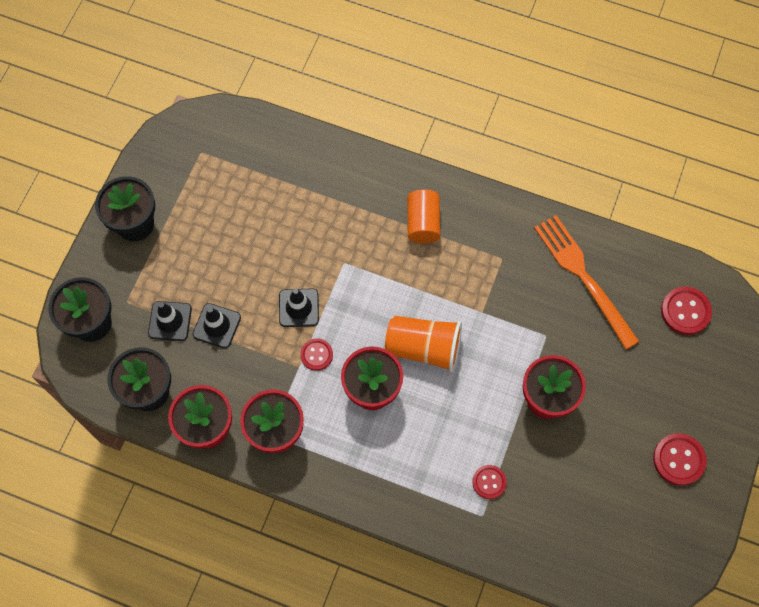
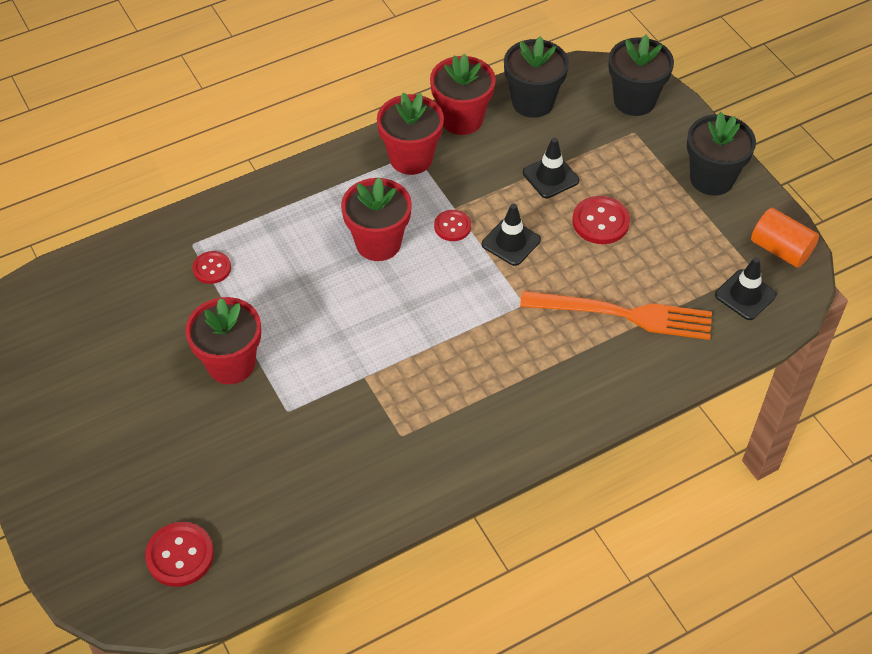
camera: 130 degrees right, 15 degrees down
black traffic cone [148,301,192,341] -> black traffic cone moved to [715,257,777,320]
orange cup [385,316,462,372] -> none
orange cylinder [407,190,441,243] -> orange cylinder moved to [751,208,819,268]
orange fork [534,215,640,349] -> orange fork moved to [520,291,712,340]
red button [653,433,707,486] -> red button moved to [573,196,630,244]

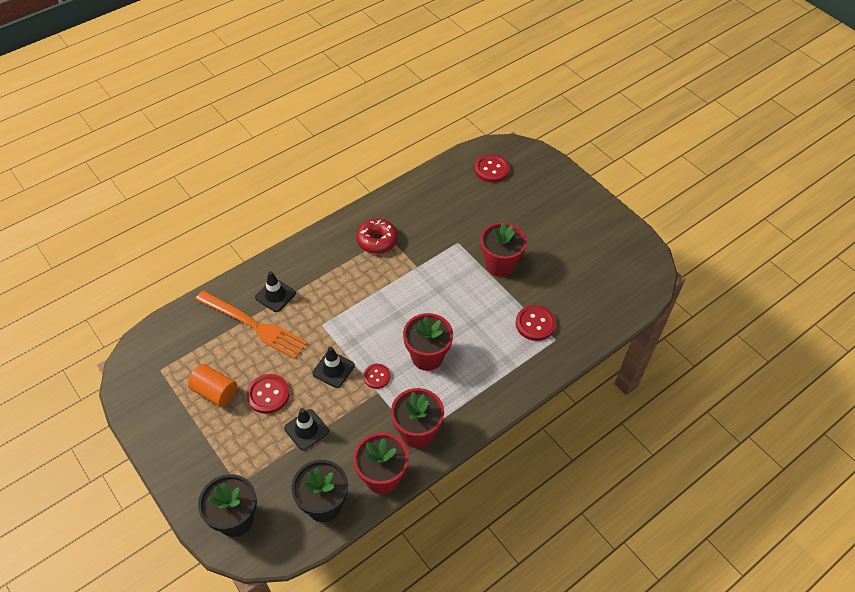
camera: 170 degrees right, 0 degrees up
red button [193,251,231,284] -> red button [516,305,556,341], size x1.54
orange fork [520,291,712,340] -> orange fork turned 150 degrees counterclockwise [195,290,308,359]
black flower pot [687,112,756,196] -> none
black traffic cone [715,257,777,320] -> black traffic cone moved to [255,271,296,312]
orange cylinder [751,208,819,268] -> orange cylinder moved to [188,364,237,407]
none -> red donut [356,219,398,254]

